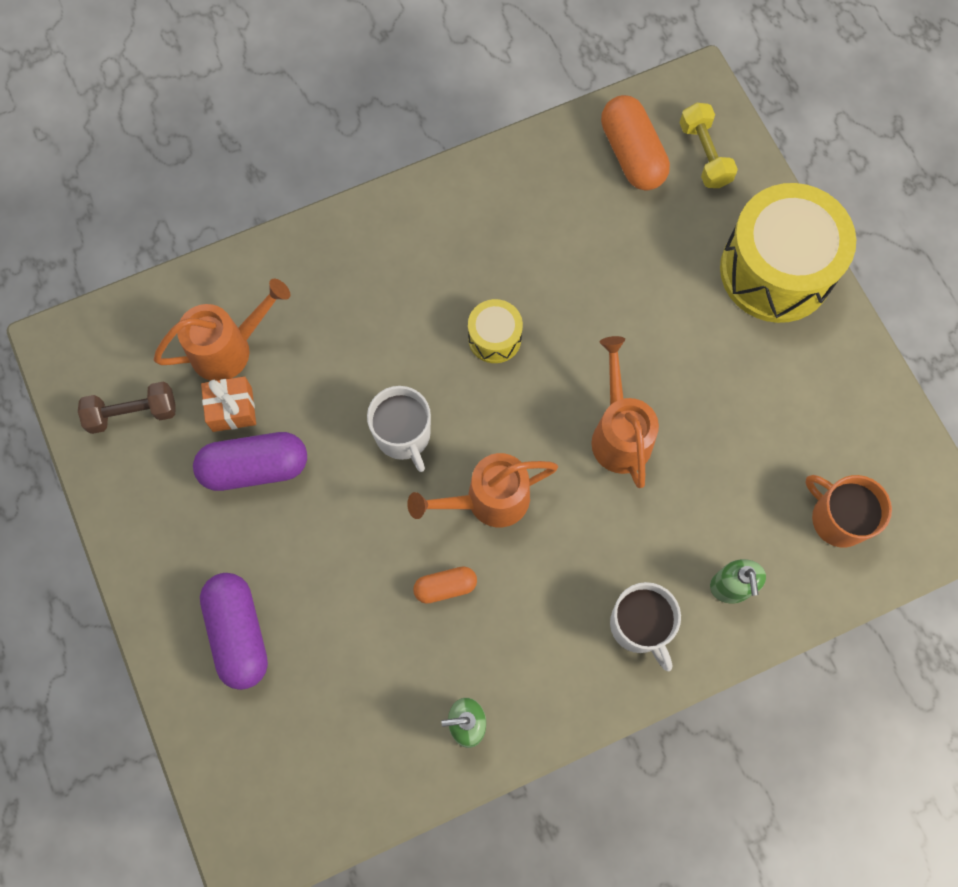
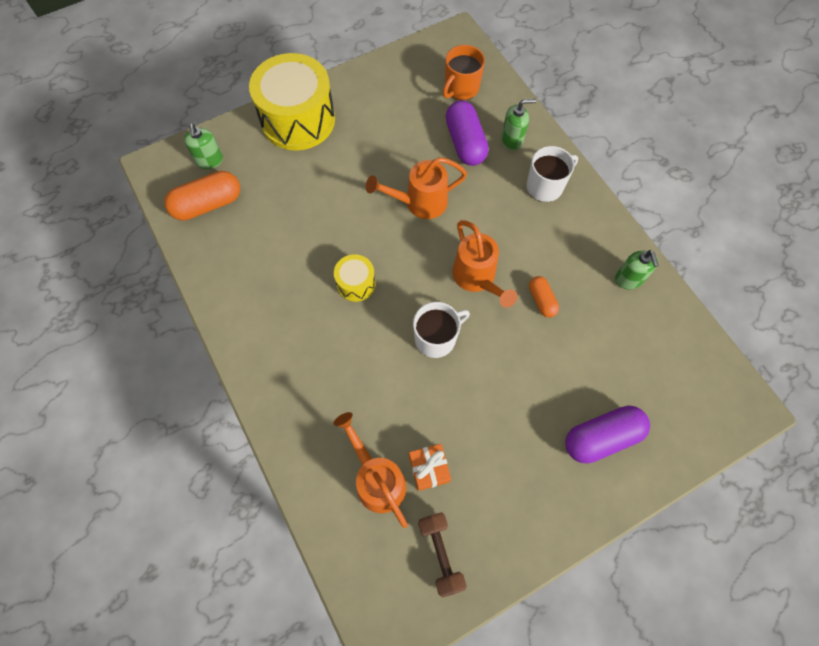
camera: 95 degrees left, 5 degrees down
purple capsule [193,432,307,491] -> purple capsule moved to [446,100,489,166]
yellow dumbbell [679,103,738,188] -> green soap dispenser [184,124,223,169]

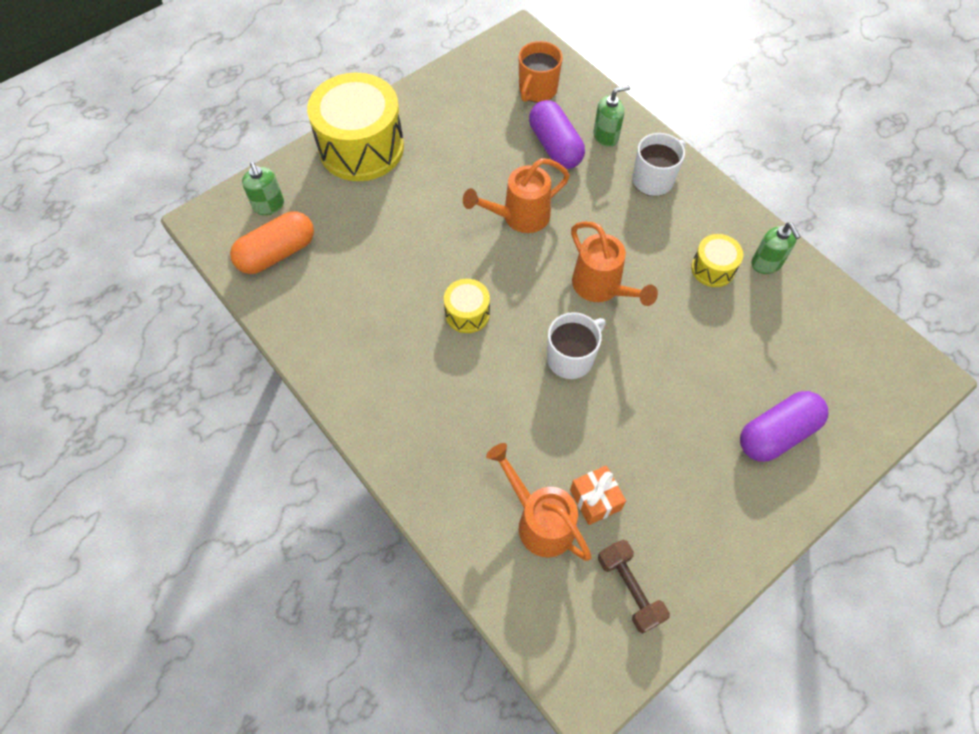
camera: 10 degrees left, 5 degrees down
orange capsule [529,276,559,317] -> none
none -> yellow drum [691,234,743,287]

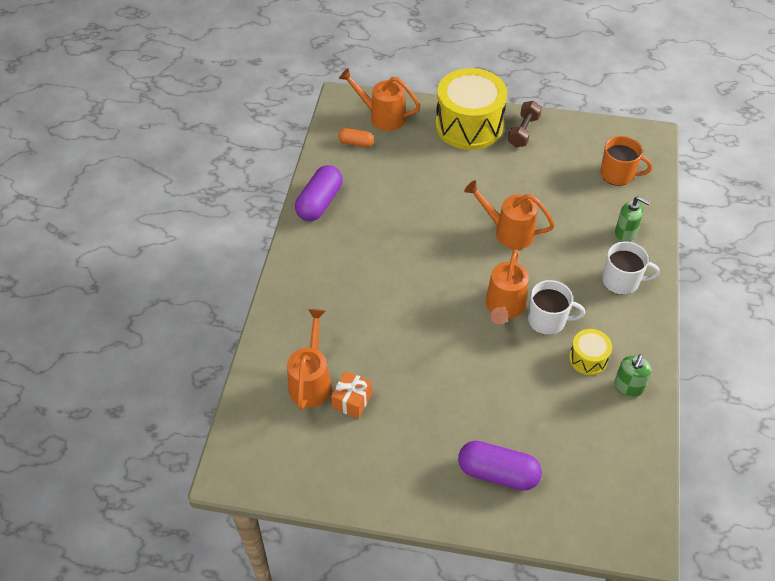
camera: 50 degrees right, 10 degrees down
orange capsule [230,211,314,274] -> orange capsule [338,128,374,147], size x0.56
green soap dispenser [242,162,284,215] -> orange watering can [339,68,420,131]
yellow drum [444,279,490,333] -> none
orange mug [519,41,563,103] -> orange mug turned 150 degrees counterclockwise [600,136,652,186]
purple capsule [529,100,585,169] -> purple capsule moved to [295,165,343,221]
white mug [547,312,606,379] -> white mug moved to [528,280,585,335]
brown dumbbell [598,539,670,633] -> brown dumbbell moved to [508,101,542,147]

